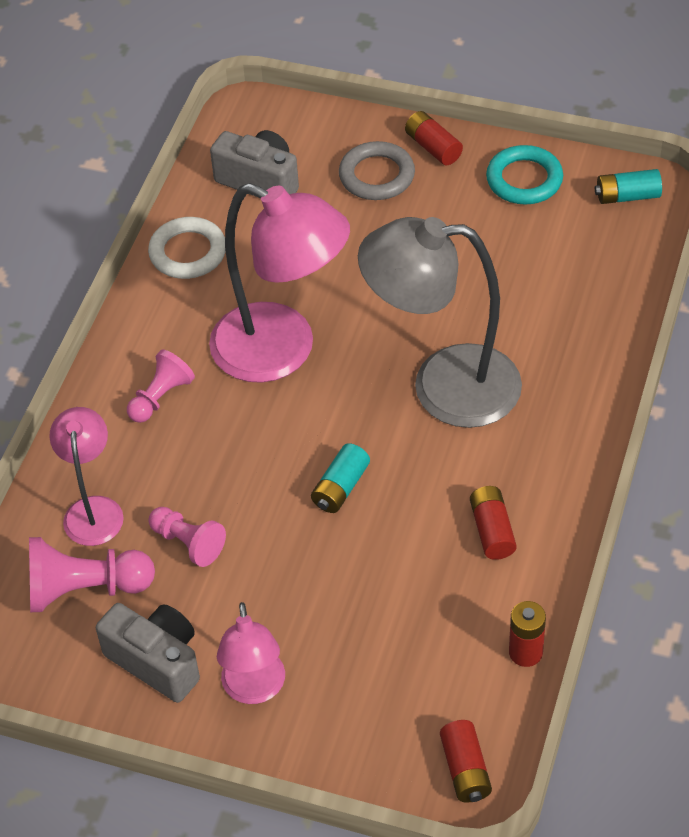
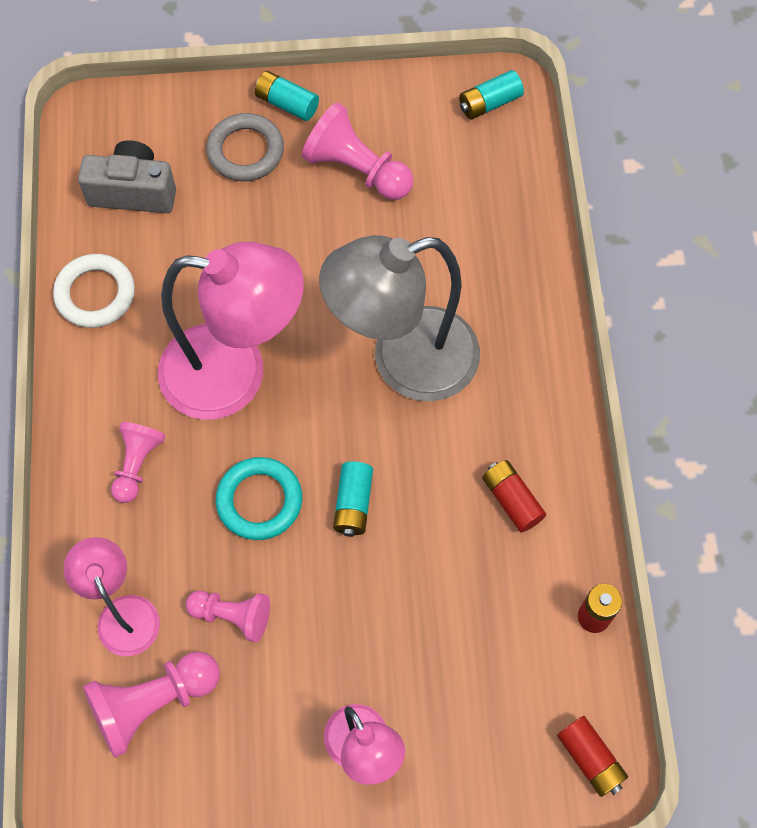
camera: 25 degrees left, 15 degrees up
grey camera [96,603,200,703] -> none
red battery [405,111,463,165] -> turquoise battery [255,71,319,121]
turquoise ring [486,145,563,204] -> turquoise ring moved to [216,457,302,540]
none -> pink pawn [302,103,413,200]

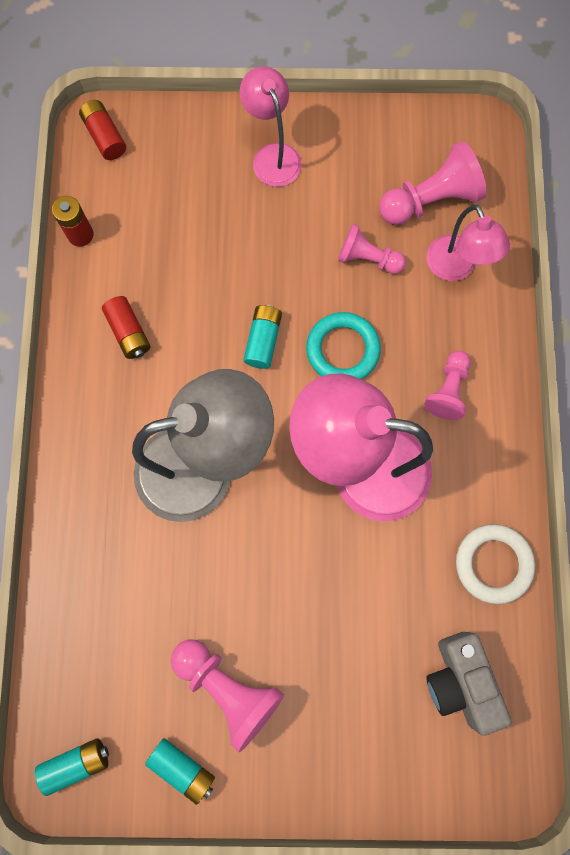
camera: 175 degrees left, 10 degrees up
grey camera [78,140,176,213] -> grey camera turned 60 degrees clockwise [426,632,511,736]
grey ring [207,113,284,181] -> none
turquoise battery [255,71,319,121] -> turquoise battery moved to [145,738,215,805]

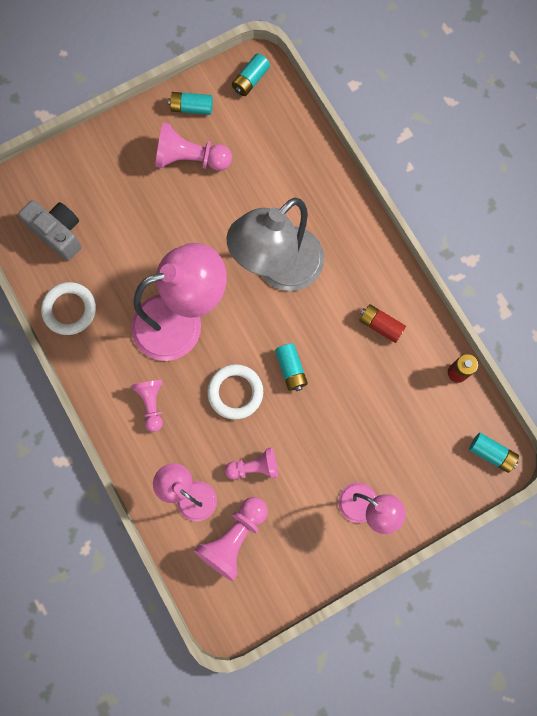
camera: 150 degrees right, 0 degrees up
red battery [79,100,126,160] -> turquoise battery [469,433,519,473]
turquoise ring [306,312,381,379] -> white ring [207,364,263,420]

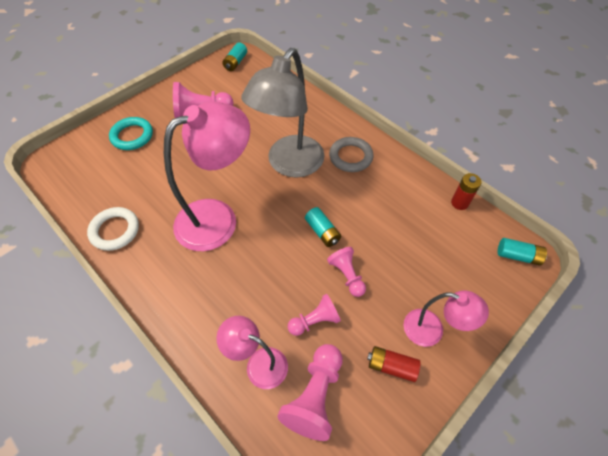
camera: 15 degrees left, 20 degrees down
grey camera [18,200,82,261] -> none
pink pawn [132,380,163,432] -> pink pawn moved to [327,247,366,297]
turquoise battery [168,92,213,115] -> none
white ring [207,364,263,420] -> none
red battery [359,304,406,343] -> red battery moved to [367,346,421,382]
none -> turquoise ring [109,117,153,150]
none -> grey ring [329,137,373,172]

